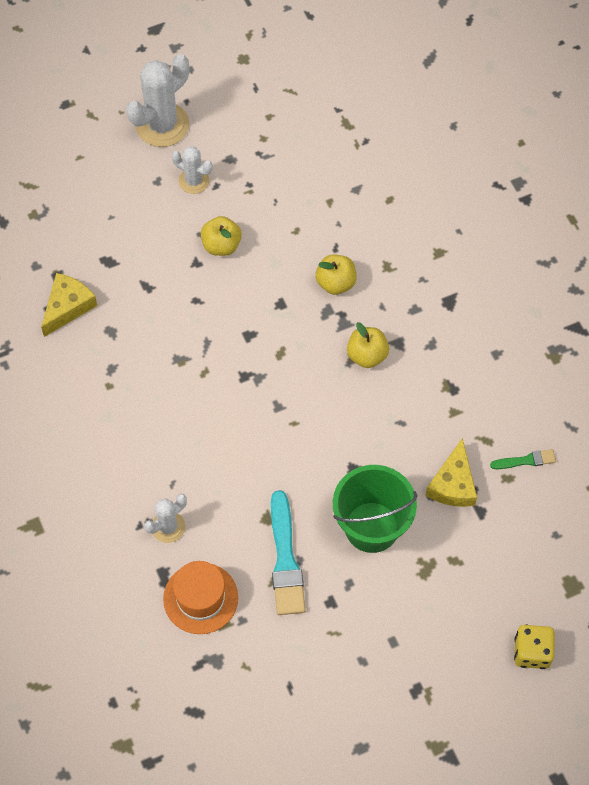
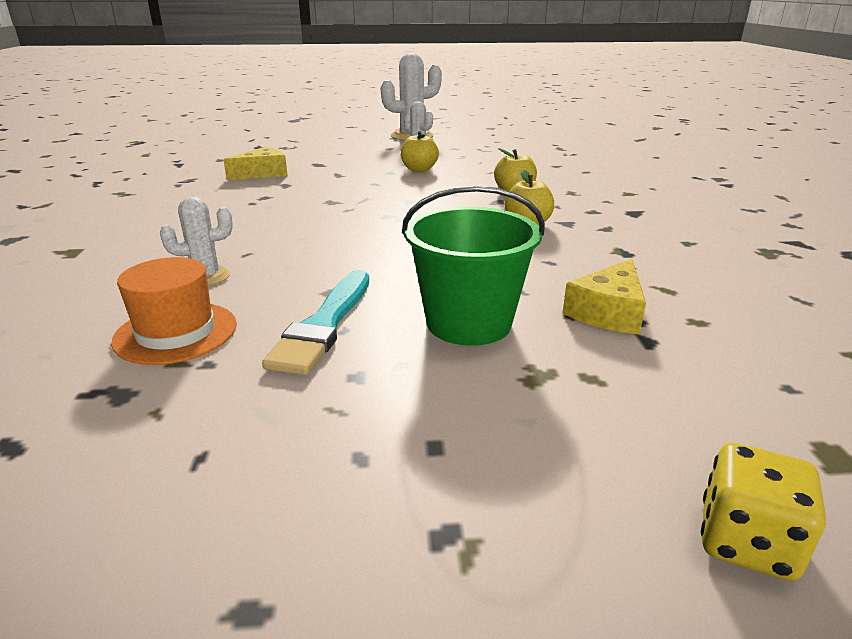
camera: 20 degrees right, 35 degrees down
green brush [490,449,556,469] -> none

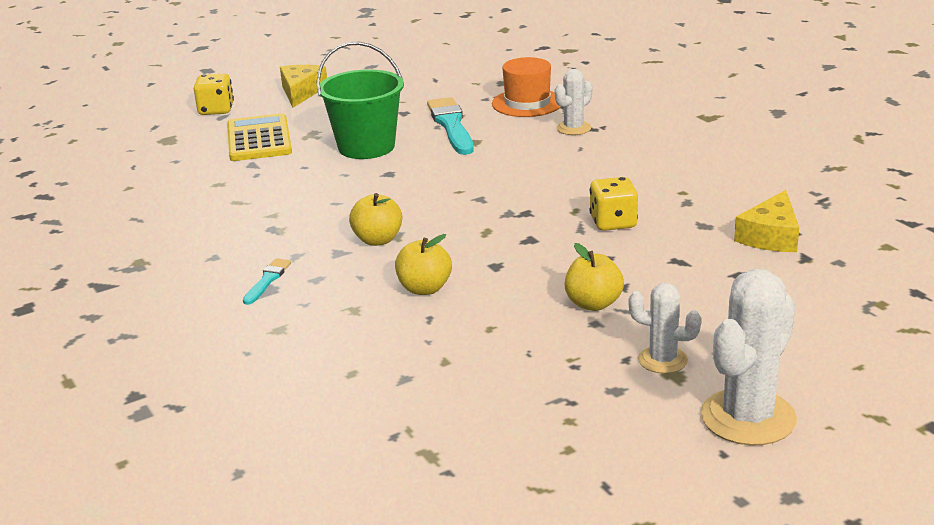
camera: 155 degrees right, 0 degrees up
yellow cheese [562,259,646,334] -> yellow cheese moved to [280,65,327,108]
none -> yellow calculator [227,113,292,161]
none -> turquoise brush [243,258,291,305]
none -> yellow dice [589,177,638,231]

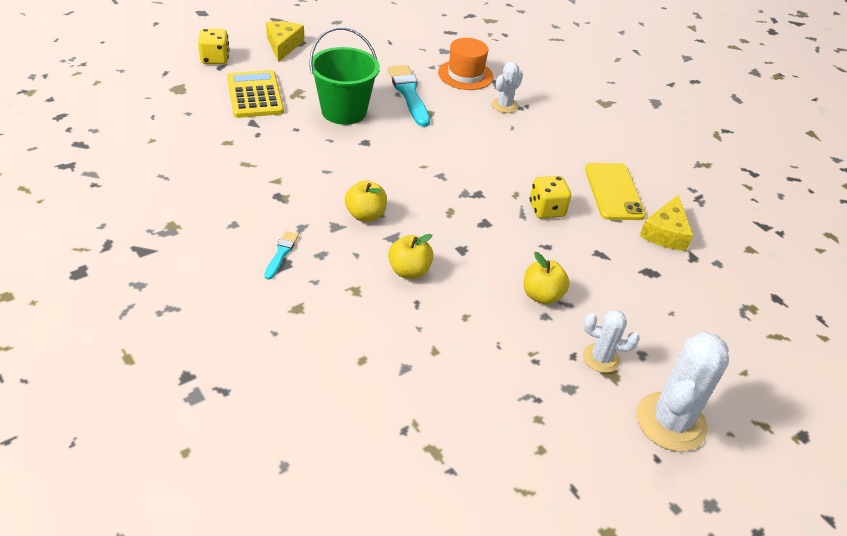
camera: 10 degrees left, 15 degrees up
none -> yellow phone [585,163,646,220]

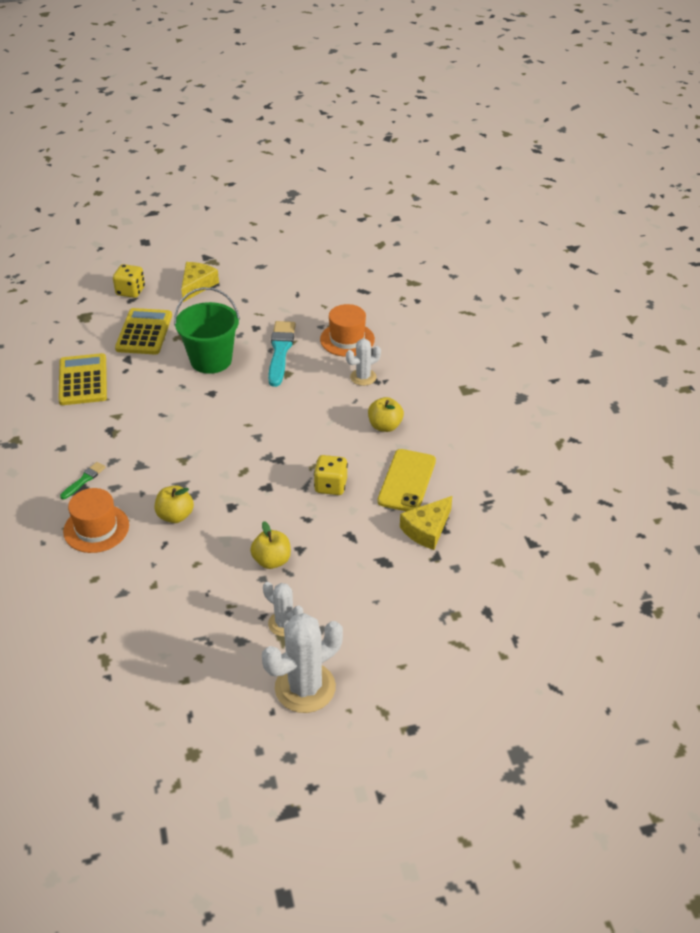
camera: 25 degrees right, 0 degrees up
turquoise brush [264,231,299,280] -> green brush [60,462,106,499]
yellow apple [345,180,387,222] -> yellow apple moved to [368,397,404,432]
none -> yellow calculator [58,353,107,405]
none -> orange hat [63,488,129,553]

